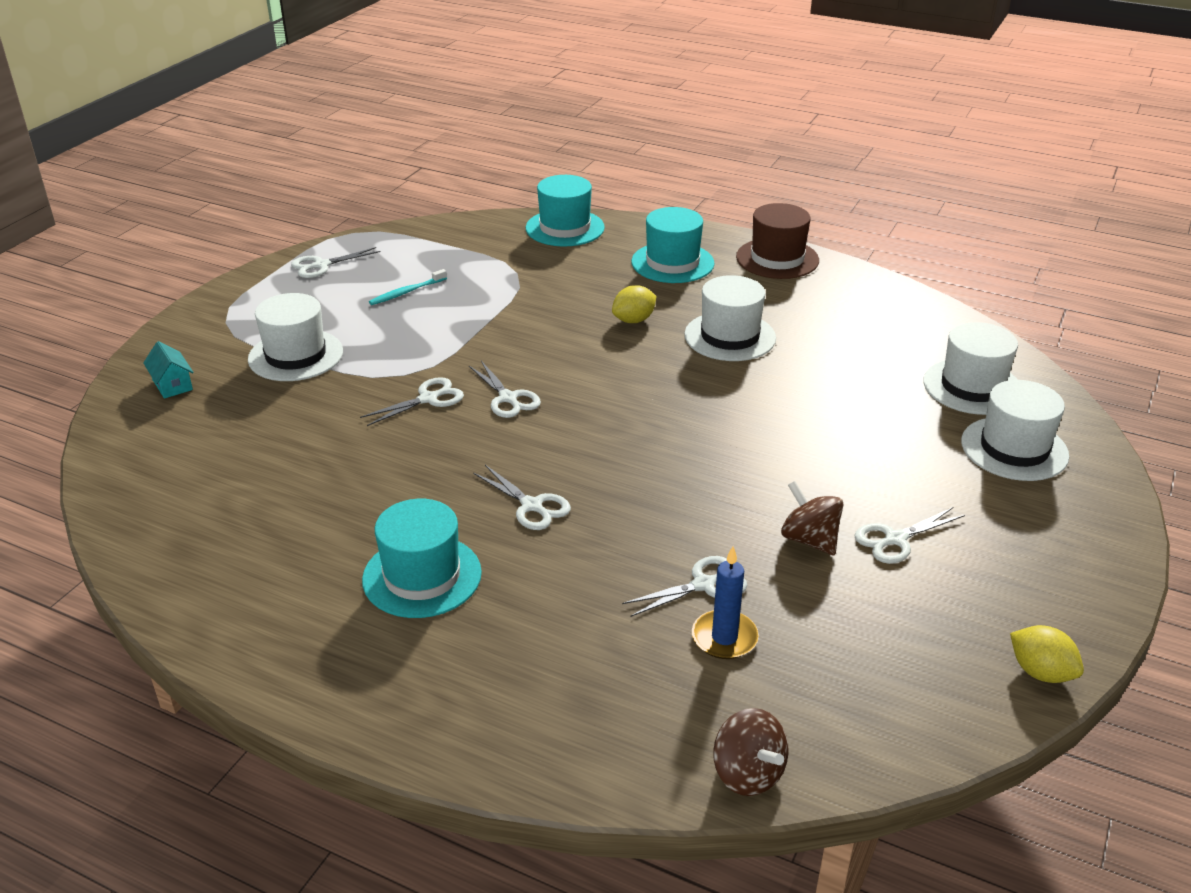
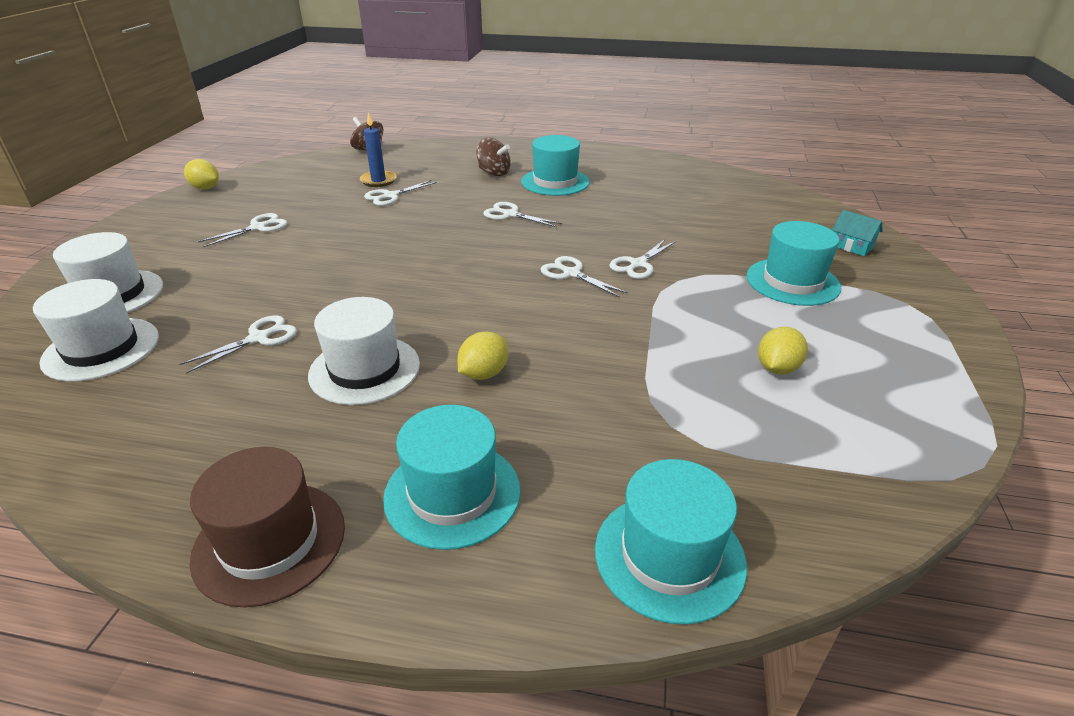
camera: 165 degrees right, 0 degrees up
white hat [248,293,343,381] -> turquoise hat [747,221,841,306]
white scissors [291,247,381,278] -> white scissors moved to [179,315,297,373]
turquoise toothbrush [369,269,447,305] -> yellow lemon [758,327,808,375]
brown spinning top [781,481,844,555] -> brown spinning top moved to [476,137,511,176]

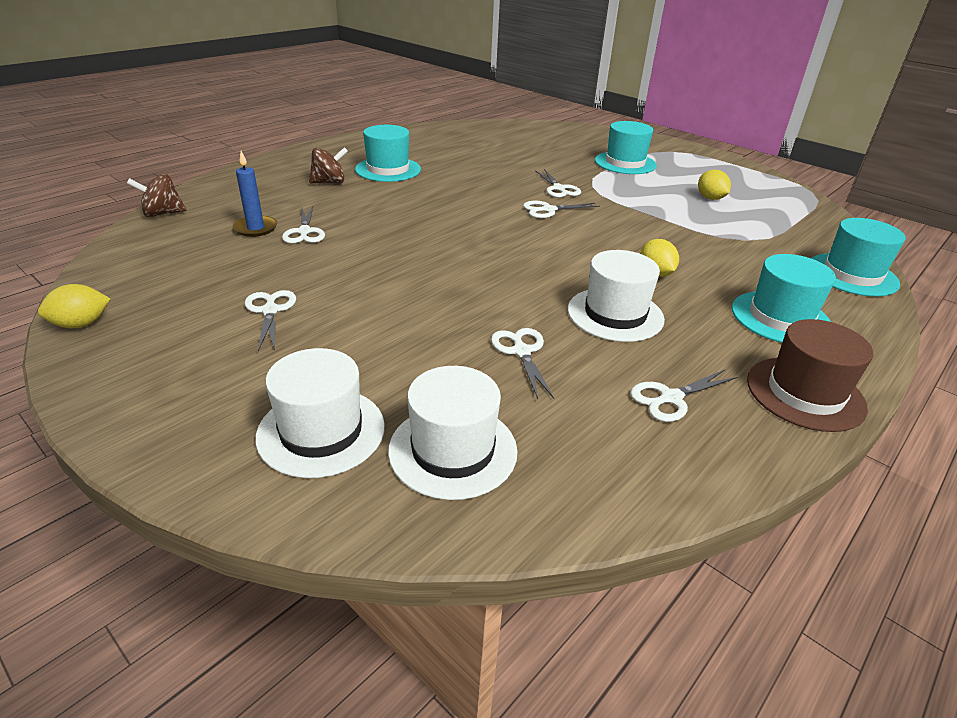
camera: 60 degrees left, 0 degrees up
white scissors [483,202,562,227] -> white scissors moved to [630,370,738,422]
turquoise house [832,210,883,256] -> none

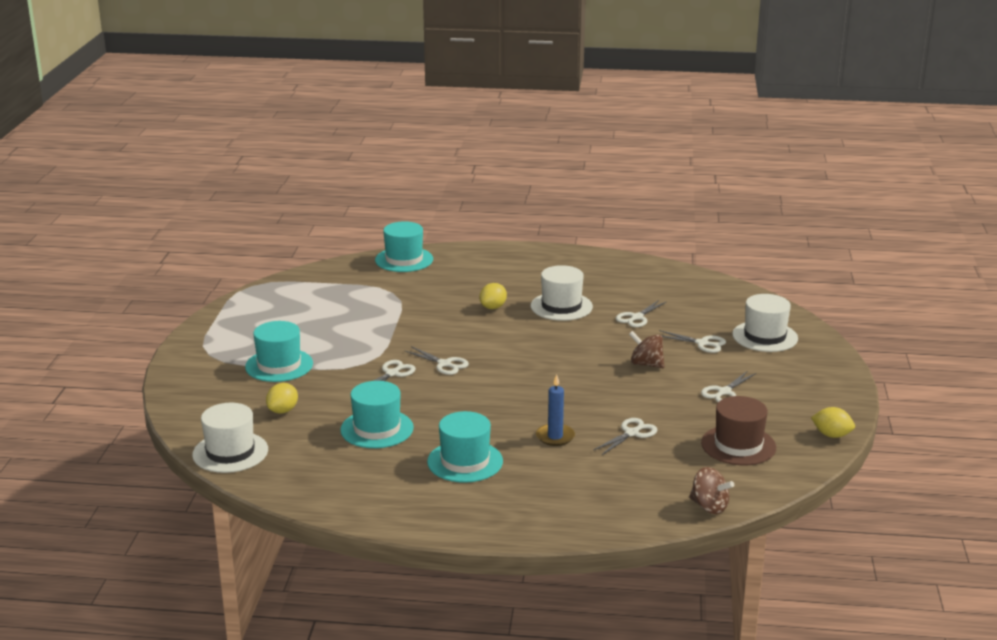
camera: 125 degrees left, 10 degrees down
blue candle [233,151,277,237] -> blue candle moved to [536,374,575,446]
brown spinning top [309,147,348,183] -> brown spinning top moved to [629,331,665,368]
white hat [388,366,518,500] -> white hat moved to [192,403,268,473]
white scissors [630,370,738,422] -> white scissors moved to [659,330,726,353]
yellow lemon [698,170,731,200] -> yellow lemon moved to [266,383,298,414]
turquoise hat [732,254,836,343] -> turquoise hat moved to [340,381,414,448]
brown hat [747,319,873,432] -> brown hat moved to [701,396,776,465]

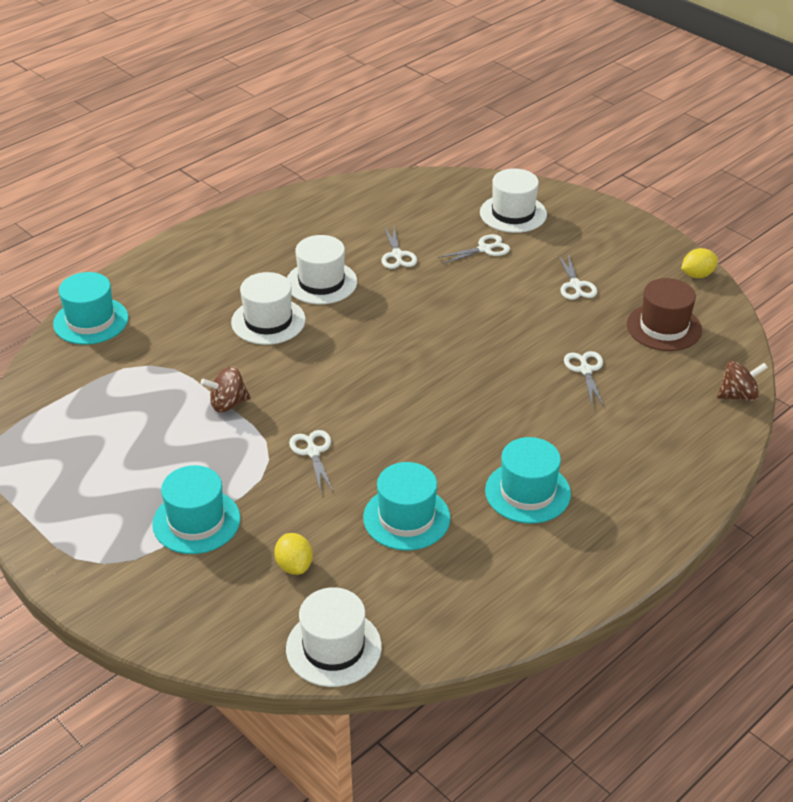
camera: 50 degrees left, 15 degrees up
white scissors [405,346,469,375] -> none
yellow lemon [479,283,507,309] -> white hat [231,272,306,345]
blue candle [536,374,575,446] -> none
brown spinning top [629,331,665,368] -> brown spinning top moved to [201,366,251,413]

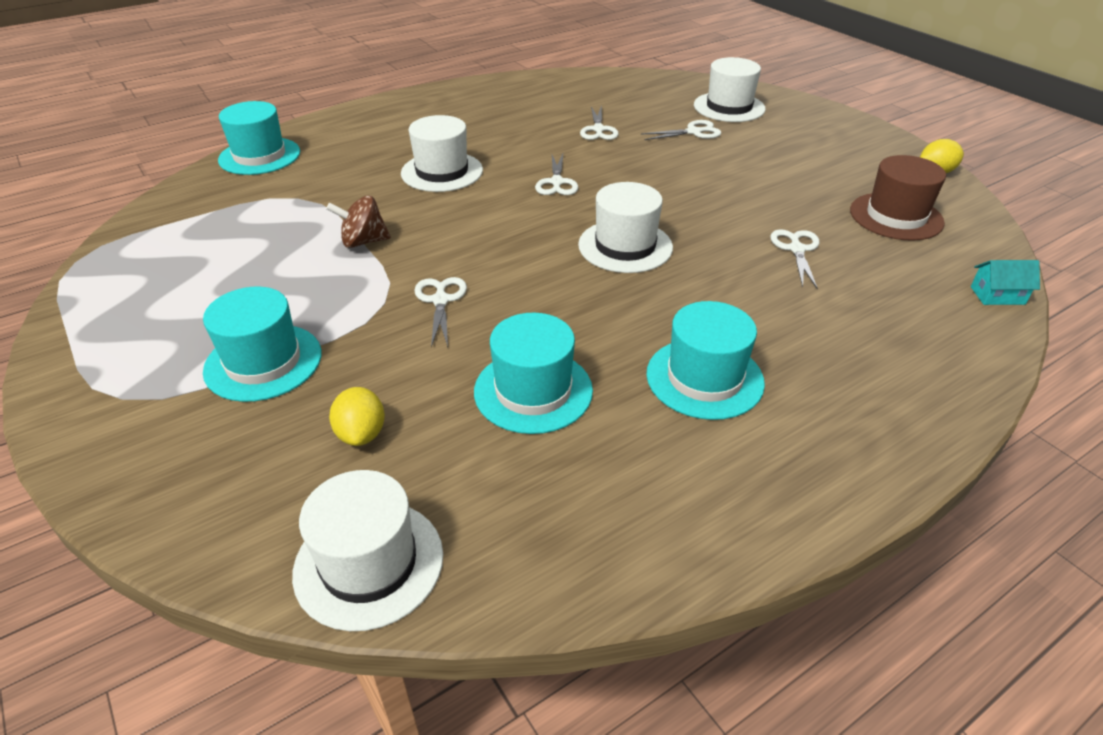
camera: 10 degrees right, 0 degrees up
white hat [287,235,357,304] -> white hat moved to [578,182,673,273]
white scissors [558,254,598,300] -> white scissors moved to [535,154,578,195]
brown spinning top [717,361,768,402] -> turquoise house [971,260,1040,305]

